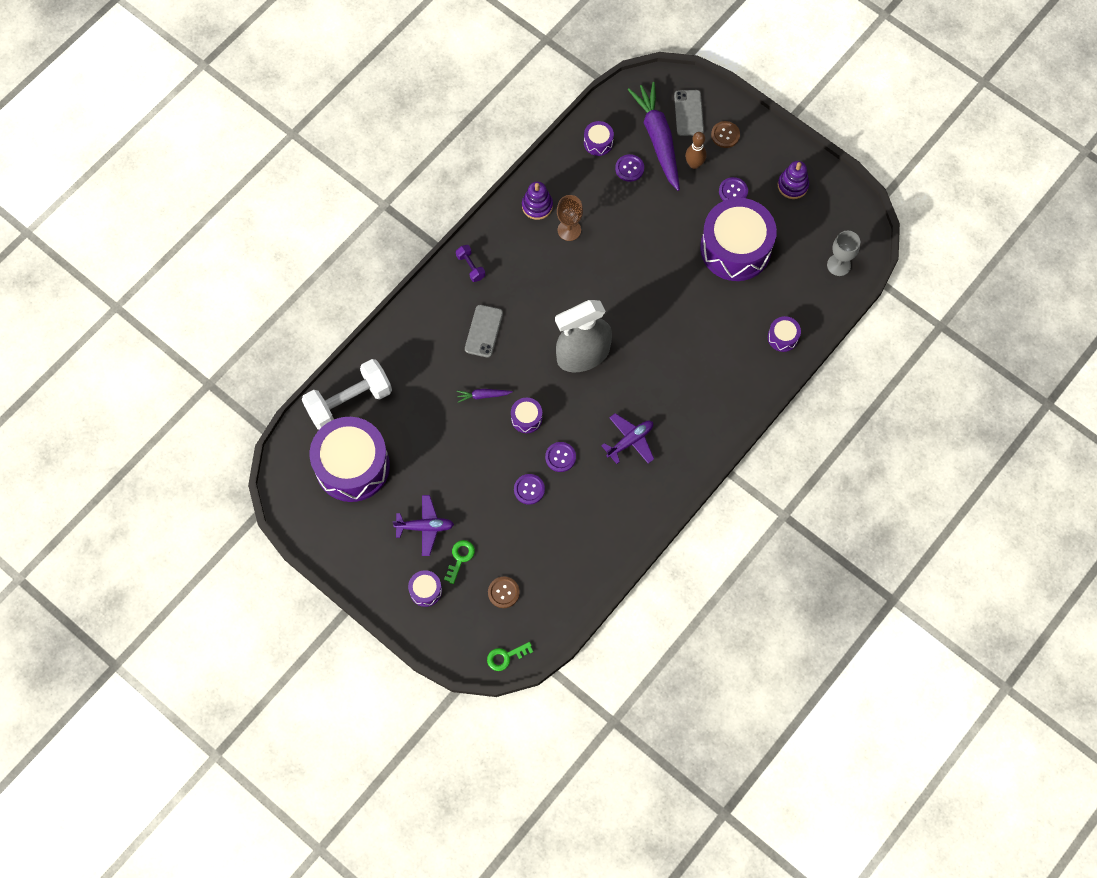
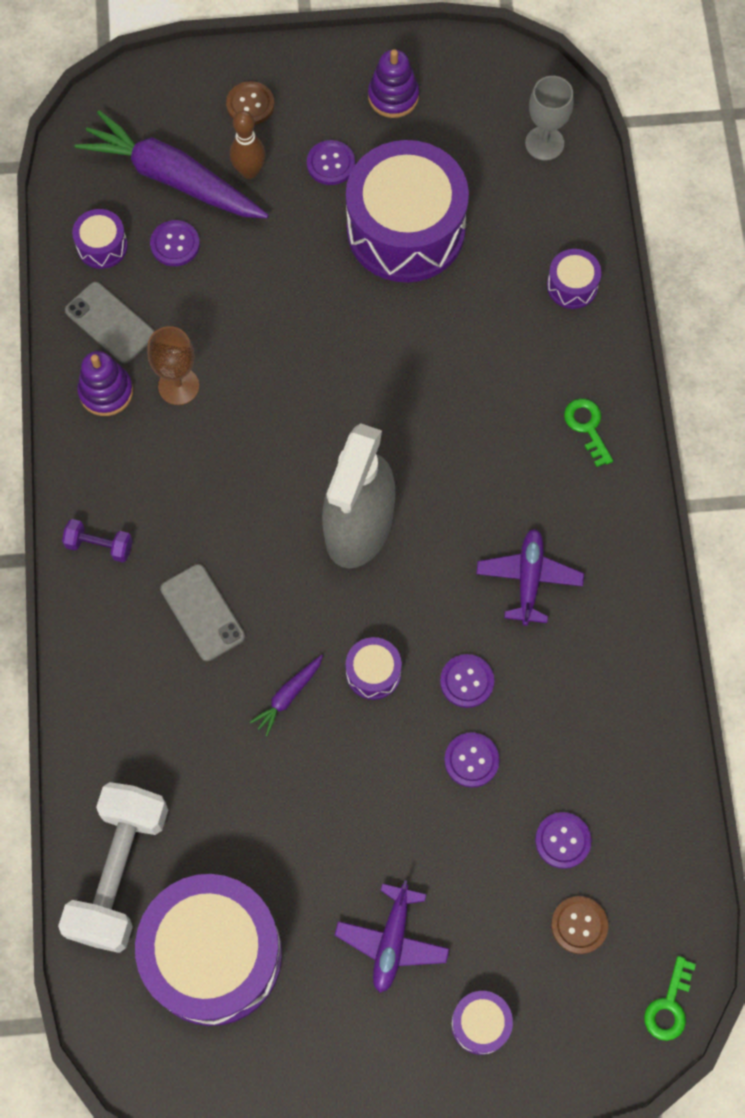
camera: 45 degrees left, 0 degrees up
purple plane [392,495,454,556] -> purple plane turned 150 degrees clockwise [335,880,449,993]
green key [444,540,475,584] -> green key moved to [564,399,613,467]
grey phone [674,90,704,136] -> grey phone moved to [65,282,155,363]
none -> purple button [535,812,591,869]

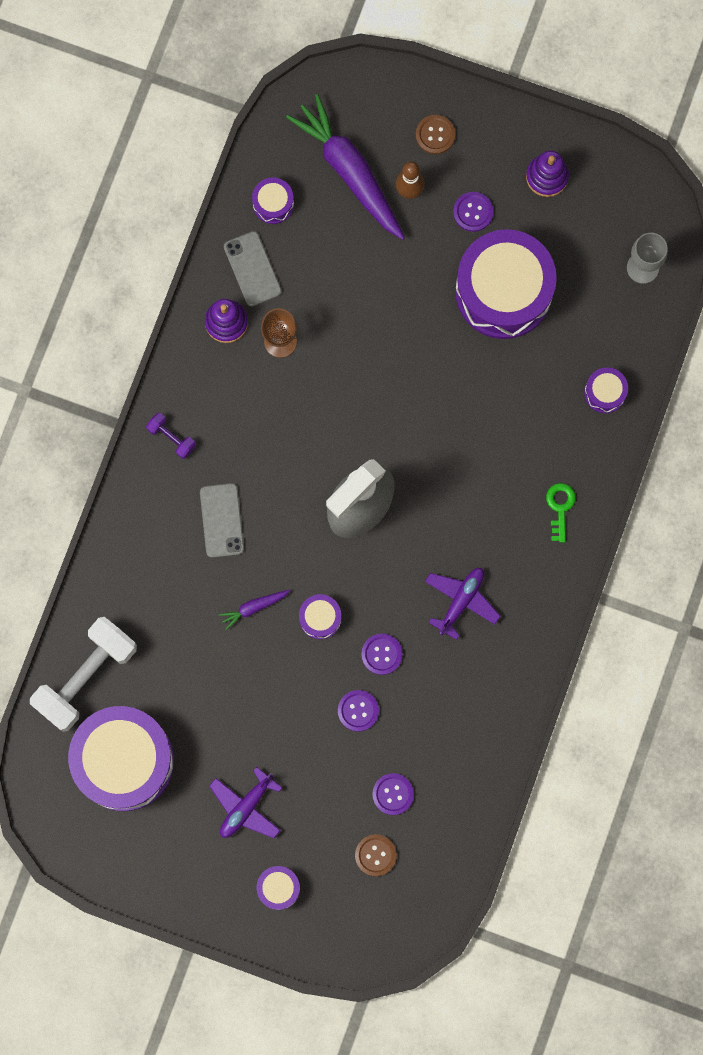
camera: 25 degrees right, 10 degrees up
purple button [150,220,200,266] -> none
green key [644,956,696,1041] -> none

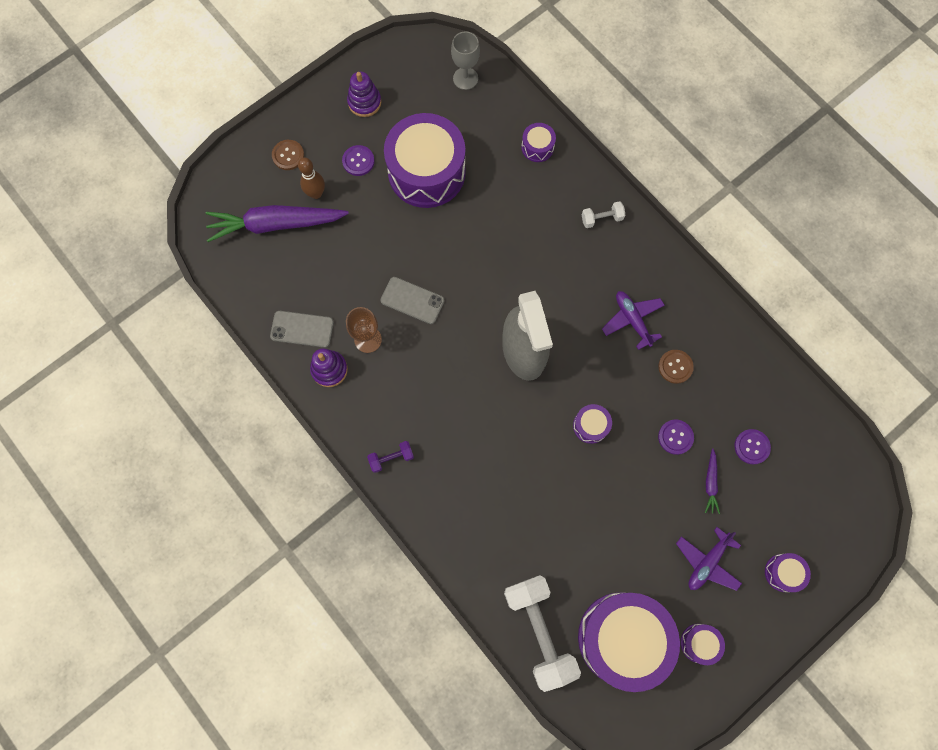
camera: 60 degrees left, 5 degrees down
grey phone [200,483,244,558] -> grey phone moved to [380,277,445,324]
purple plane [209,767,282,838] -> purple plane turned 60 degrees clockwise [676,527,742,591]
purple carrot [219,590,290,630] -> purple carrot moved to [705,448,720,514]
purple drum [252,177,294,224] -> purple drum moved to [680,624,725,665]
brown button [355,834,397,876] -> brown button moved to [658,350,694,384]
purple button [361,634,403,675] -> none
green key [546,483,576,543] -> white dumbbell [582,201,625,228]

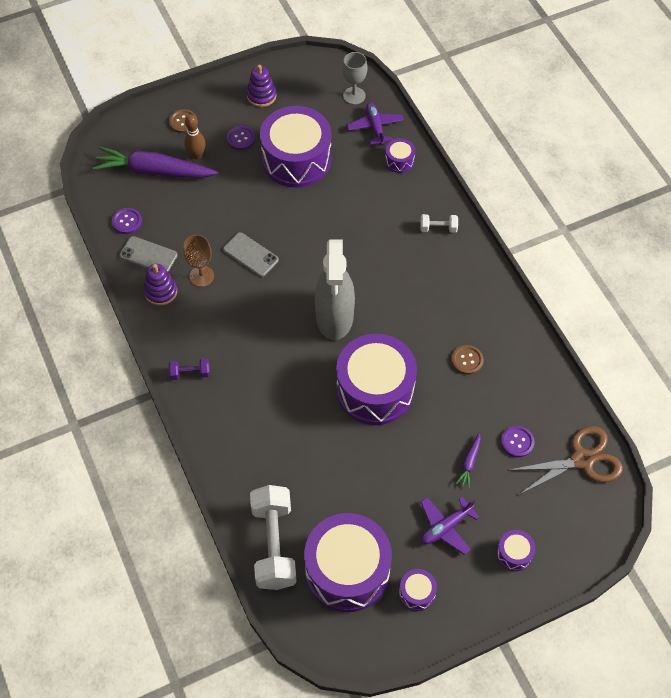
camera: 15 degrees right, 15 degrees down
purple drum [573,404,612,444] -> purple drum [336,334,417,425], size x2.35
purple plane [602,291,665,350] -> purple plane moved to [347,103,404,146]
purple button [658,420,694,455] -> purple button moved to [112,208,142,234]
none -> brown scissors [509,426,623,495]

